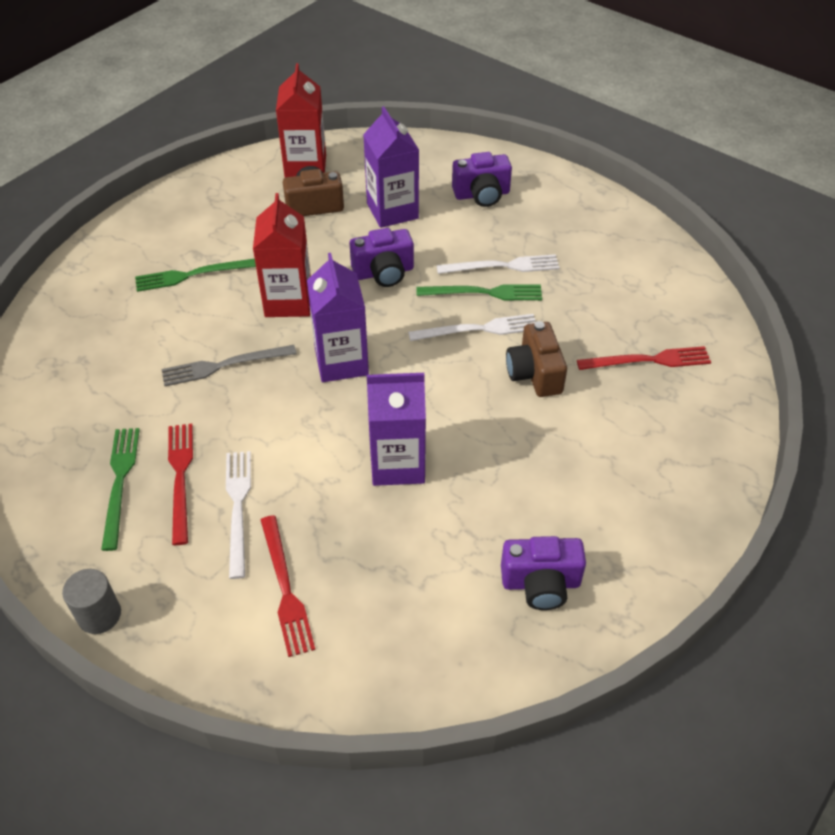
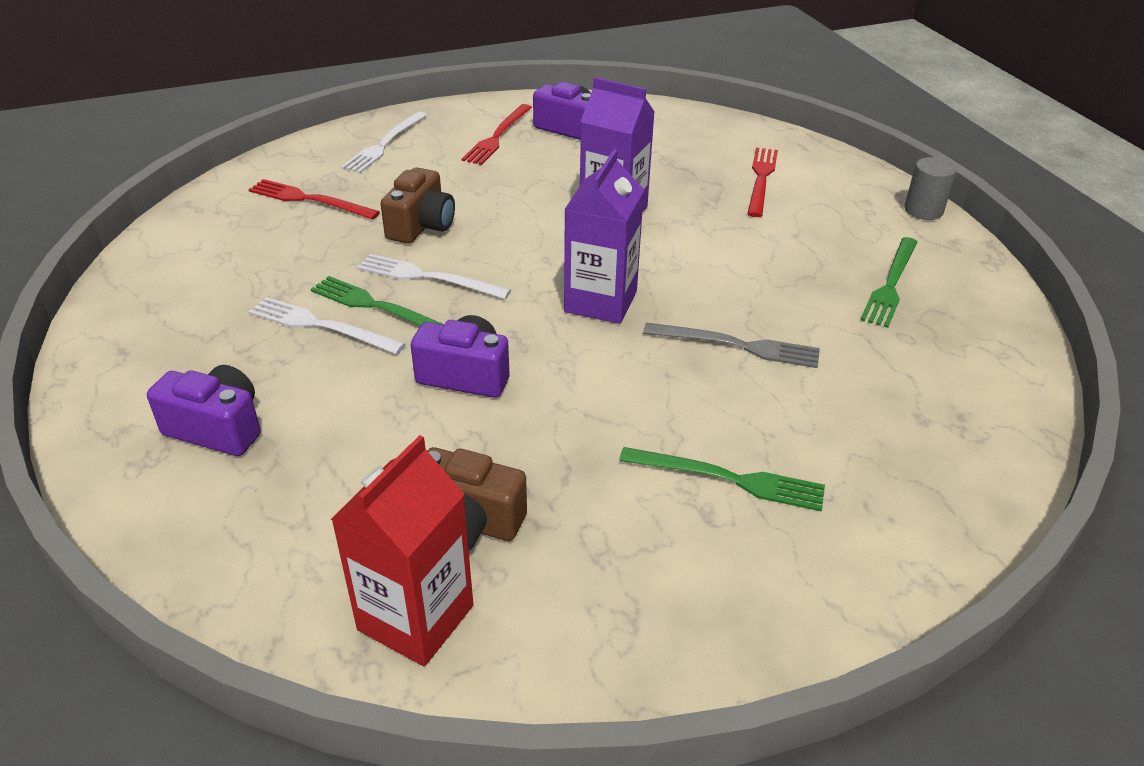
camera: 150 degrees left, 10 degrees down
red fork [168,424,193,545] -> red fork moved to [462,104,532,165]
white fork [226,451,251,579] -> white fork moved to [341,111,427,173]
red carton [253,193,311,317] -> none
purple carton [363,106,419,228] -> none

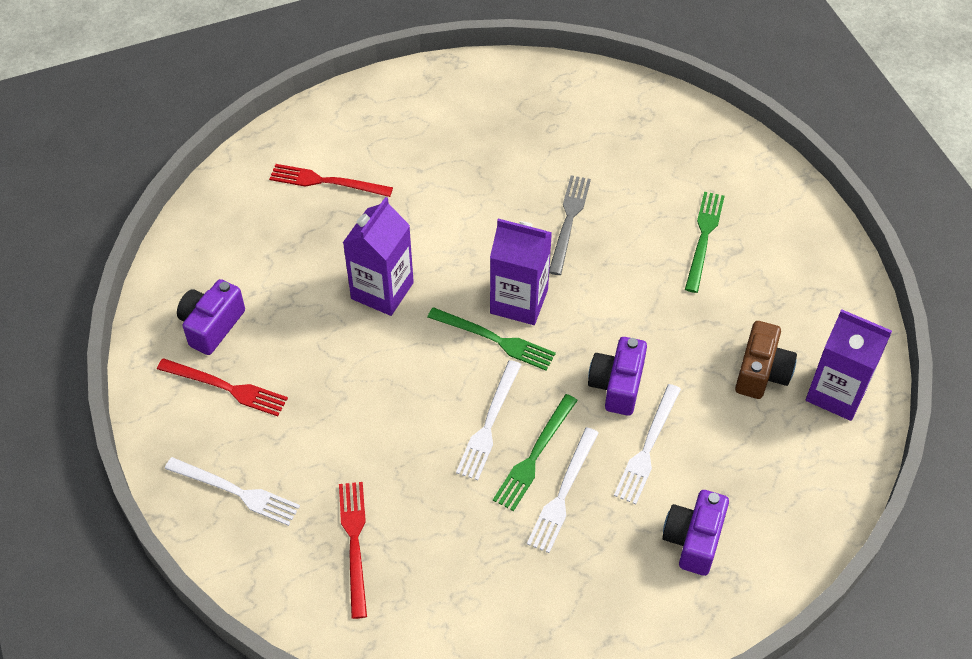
camera: 90 degrees left, 15 degrees up
red fork [248,179,380,220] -> red fork turned 150 degrees clockwise [339,482,367,619]
red carton [331,435,473,666] -> purple carton [806,309,892,421]
brown camera [380,168,455,244] -> none
green fork [860,237,918,328] -> green fork moved to [427,307,556,370]
grey cylinder [904,157,957,220] -> none
none -> white fork [614,384,681,504]

